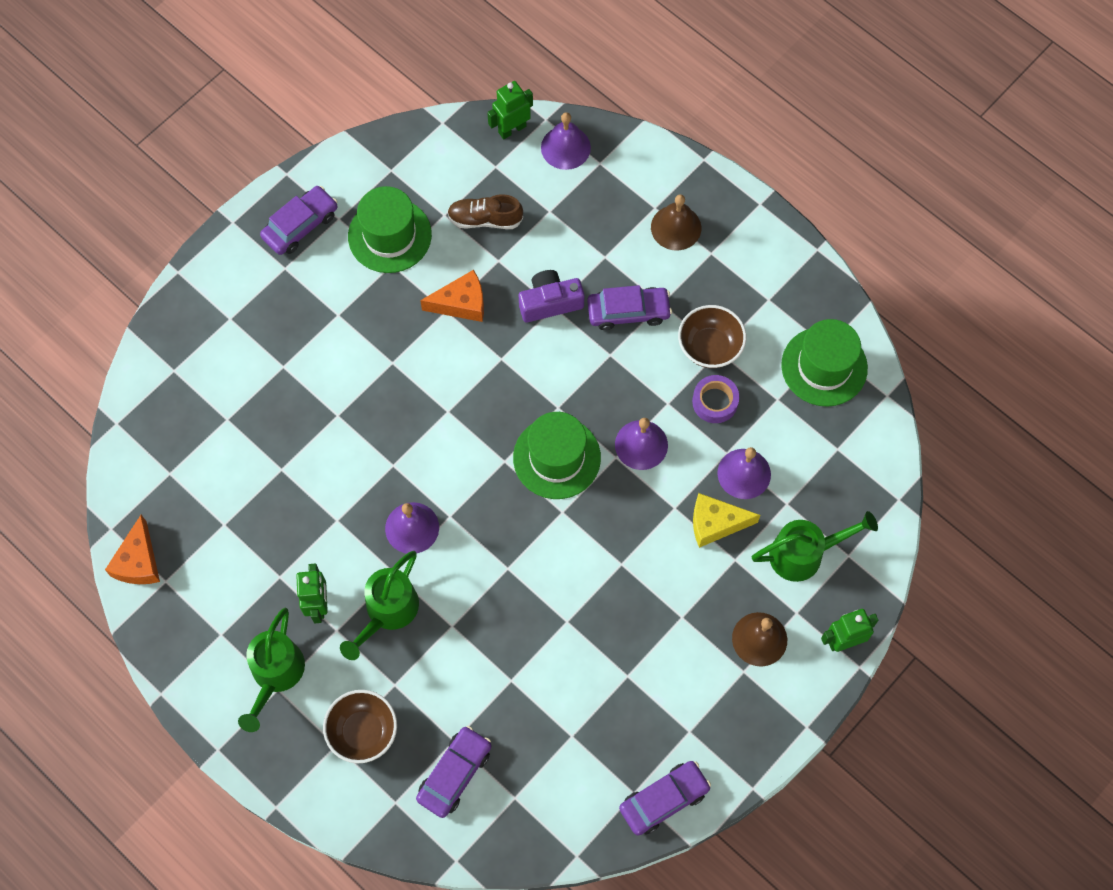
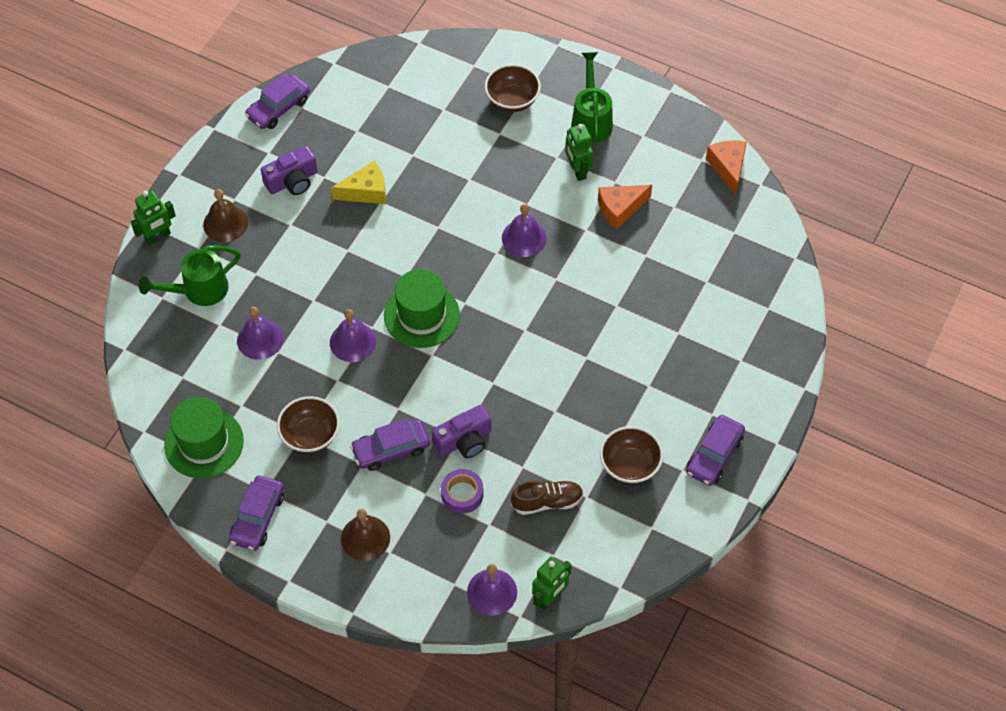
camera: 165 degrees right, 10 degrees down
green watering can [340,551,419,660] -> none
green hat [348,186,432,273] -> brown bowl [600,426,663,484]
purple car [416,726,491,818] -> purple car moved to [229,475,284,551]
orange cheese [420,270,484,322] -> orange cheese moved to [598,185,652,229]
purple tape [692,375,739,423] -> purple tape moved to [441,469,484,514]
yellow cheese [693,493,760,548] -> yellow cheese moved to [331,161,386,204]
none -> purple camera [261,146,318,195]

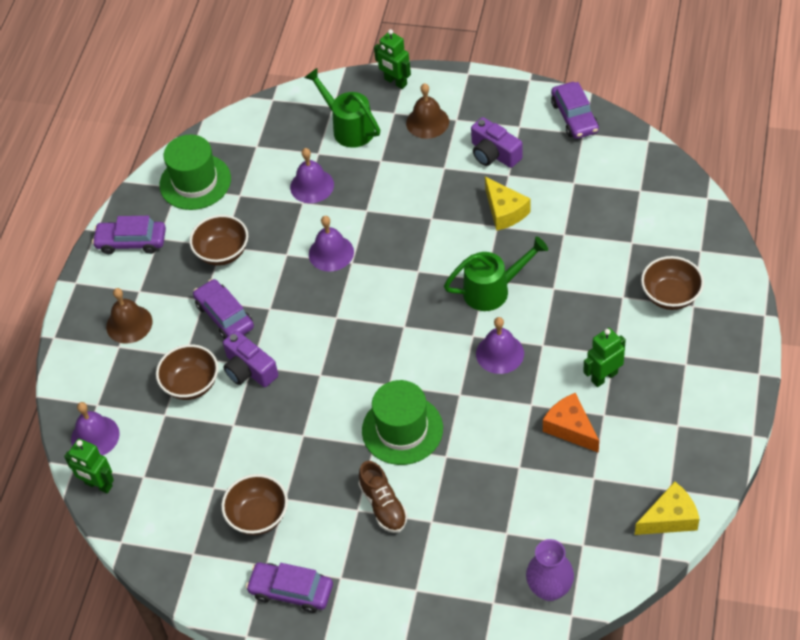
camera: 80 degrees right, 5 degrees down
purple car [245,74,310,129] -> purple car turned 135 degrees counterclockwise [551,82,599,139]
green hat [384,269,460,348] -> green hat moved to [362,380,443,465]
purple tape [441,469,484,514] -> brown bowl [156,344,218,400]
brown shoe [511,480,584,515] -> brown shoe moved to [358,461,408,533]
green watering can [571,52,613,143] -> green watering can moved to [444,236,548,311]
orange cheese [706,141,747,195] -> yellow cheese [635,482,699,535]
none -> purple vase [526,539,574,601]

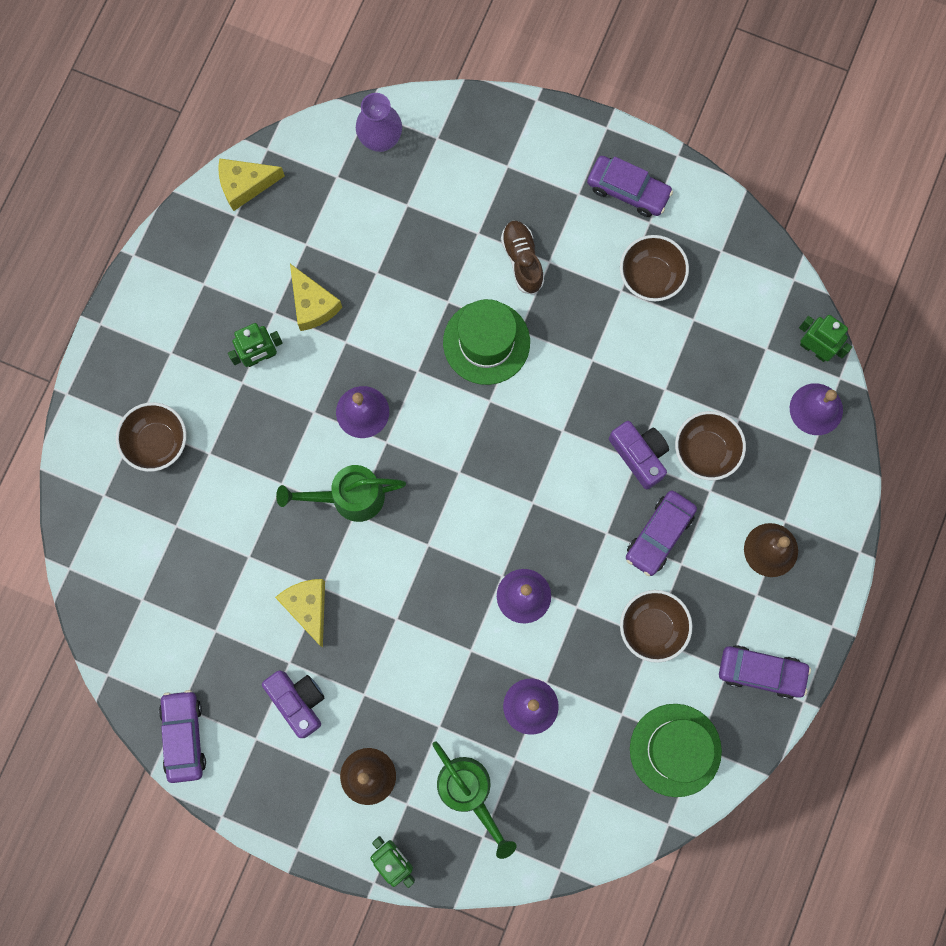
camera: 175 degrees left, 25 degrees up
purple car [193,279,254,340] -> purple car turned 60 degrees clockwise [626,491,697,576]
orange cheese [543,393,599,453] -> yellow cheese [290,264,342,331]

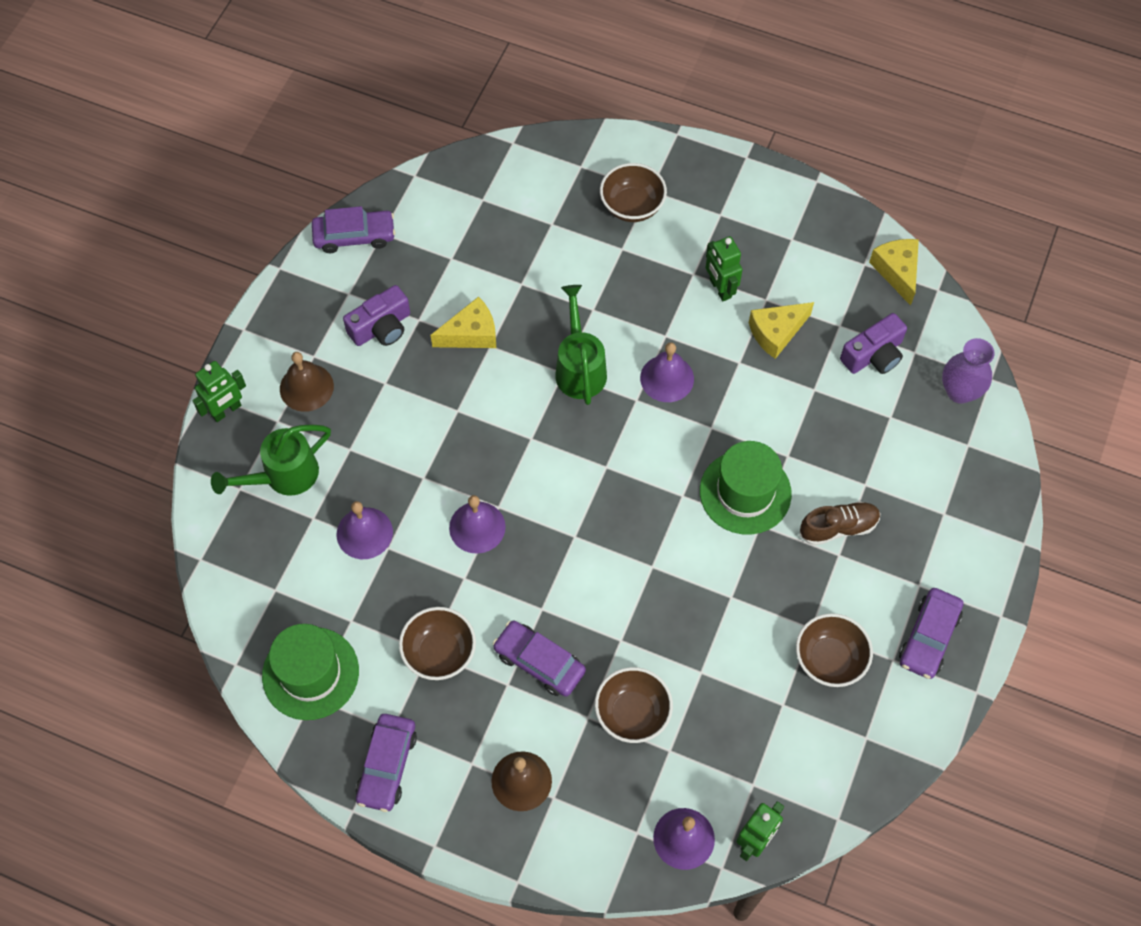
camera: 90 degrees right, 15 degrees down
purple camera [609,421,669,489] -> purple camera moved to [840,313,907,374]

